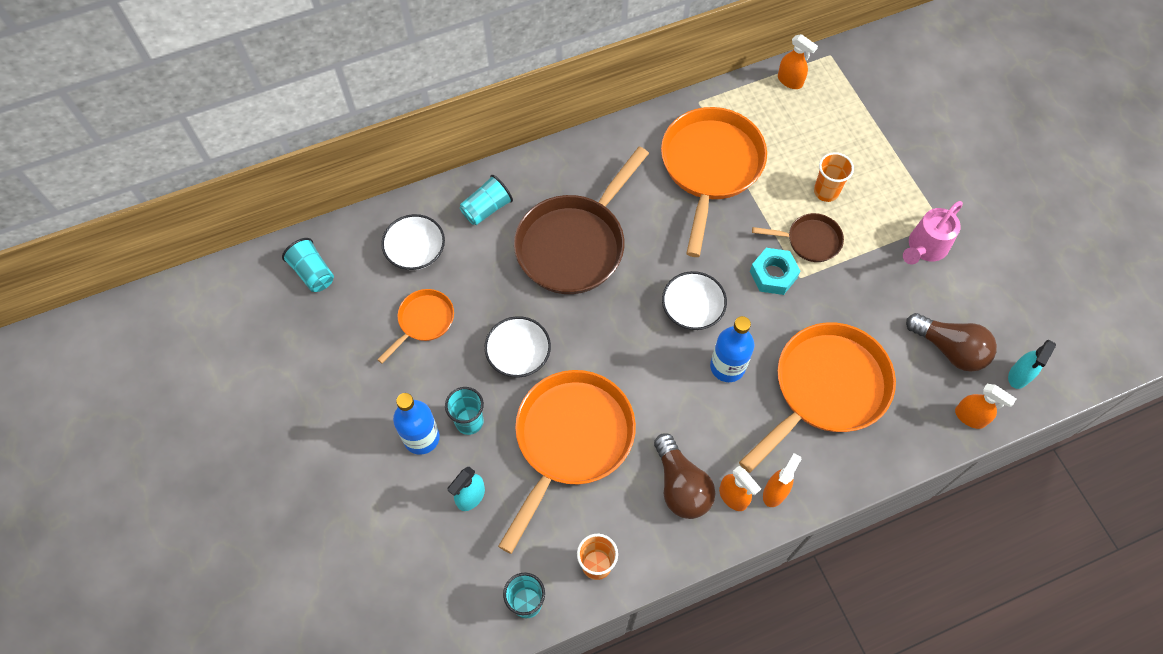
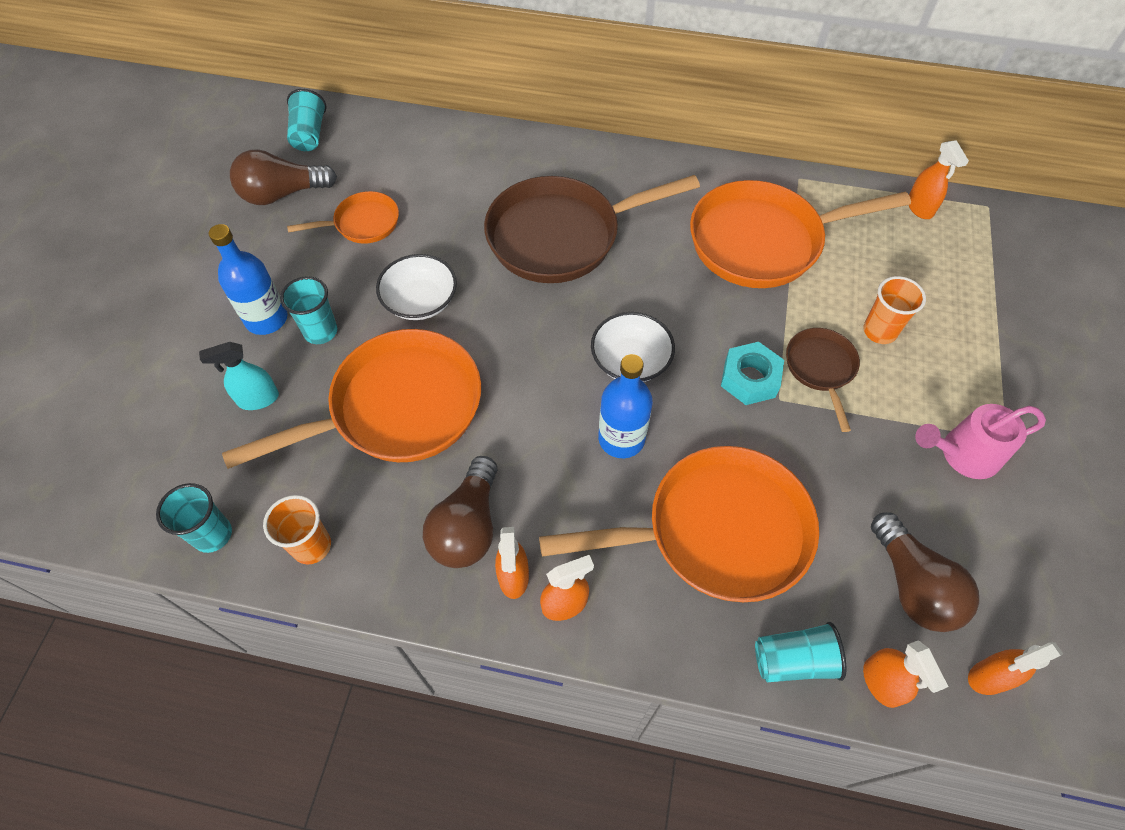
camera: 35 degrees right, 5 degrees down
white bowl [381,214,445,270] -> none
turquoise cup [460,175,513,225] -> turquoise cup moved to [755,622,846,682]
orange pan [661,107,767,257] -> orange pan turned 150 degrees counterclockwise [690,180,911,288]
brown pan [752,213,844,262] -> brown pan turned 135 degrees counterclockwise [786,328,860,432]
turquoise spray bottle [1008,340,1056,389] -> orange spray bottle [968,642,1063,695]
none -> brown light bulb [230,149,337,205]

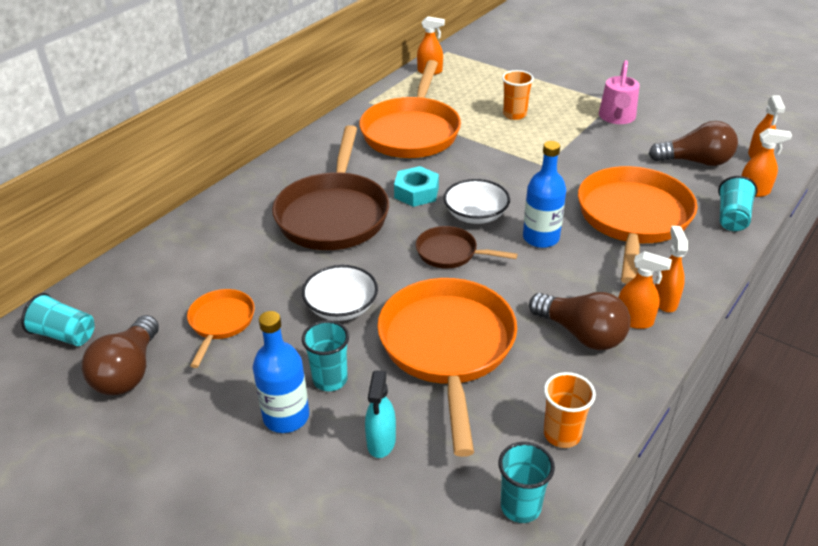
camera: 65 degrees left, 20 degrees down
turquoise nut [721,342,784,405] -> turquoise nut moved to [394,166,439,207]
brown pan [786,328,860,432] -> brown pan moved to [416,226,518,269]

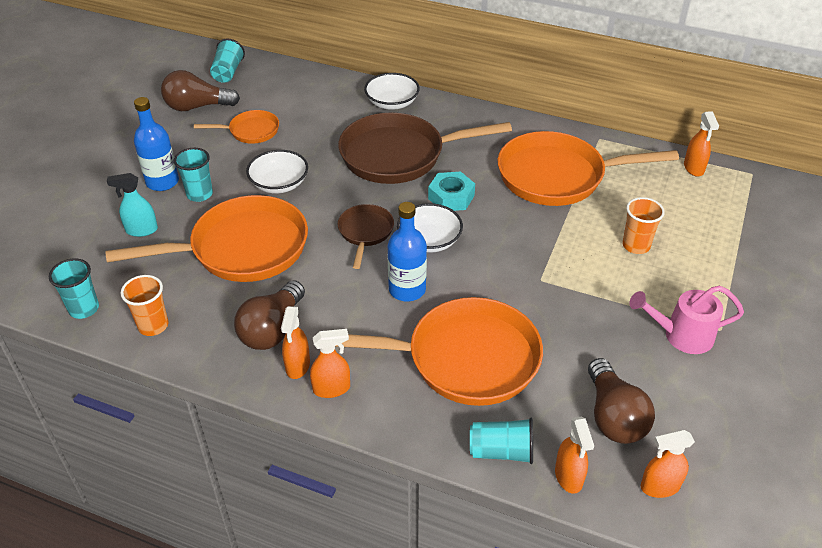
camera: 75 degrees right, 5 degrees up
none -> white bowl [364,73,420,110]

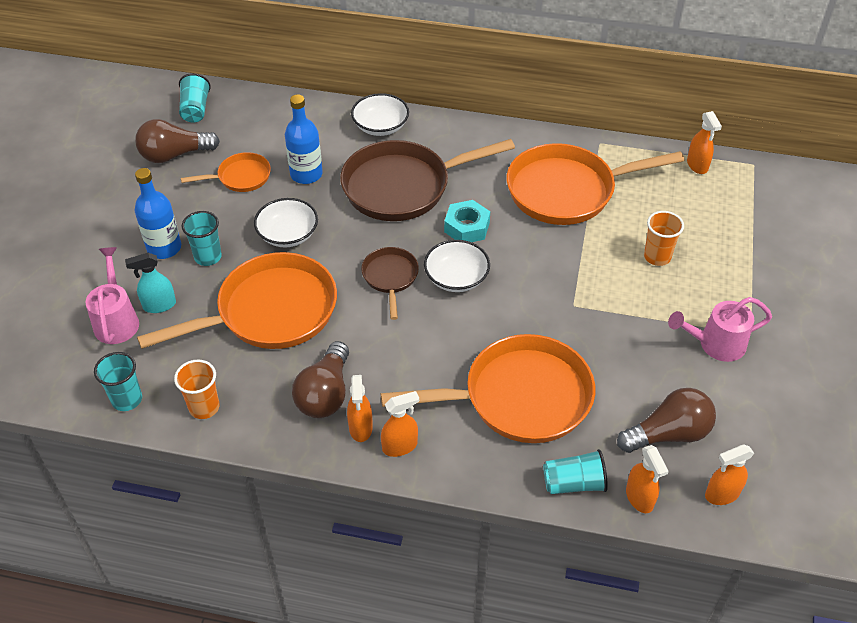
camera: 10 degrees left, 5 degrees up
blue bottle [388,202,427,301] -> blue bottle moved to [285,94,323,184]
brown light bulb [588,358,655,444] -> brown light bulb turned 90 degrees counterclockwise [617,388,716,453]
none -> pink watering can [86,247,139,344]

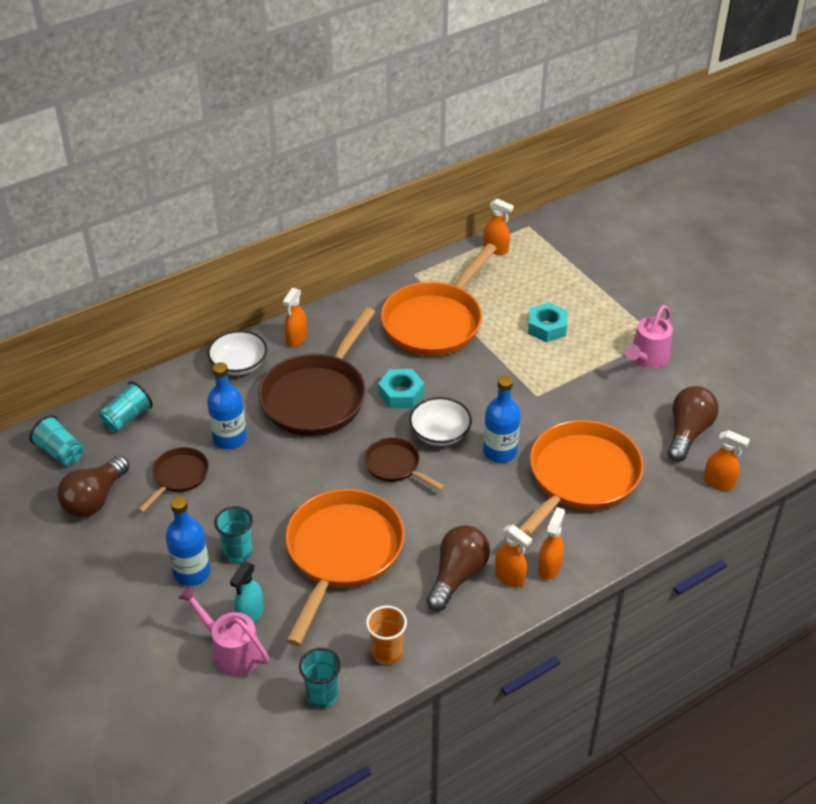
camera: 45 degrees left, 5 degrees down
orange pan [181,152,271,192] -> brown pan [138,447,209,513]
white bowl [254,198,318,247] -> none
brown light bulb [292,341,349,418] -> brown light bulb turned 120 degrees counterclockwise [426,525,490,611]
turquoise cup [543,449,608,494] -> turquoise cup moved to [99,381,153,432]
orange cup [644,211,684,266] -> turquoise nut [528,302,568,342]
orange spray bottle [705,444,754,505] -> orange spray bottle moved to [283,288,307,347]
none -> blue bottle [483,376,521,463]

